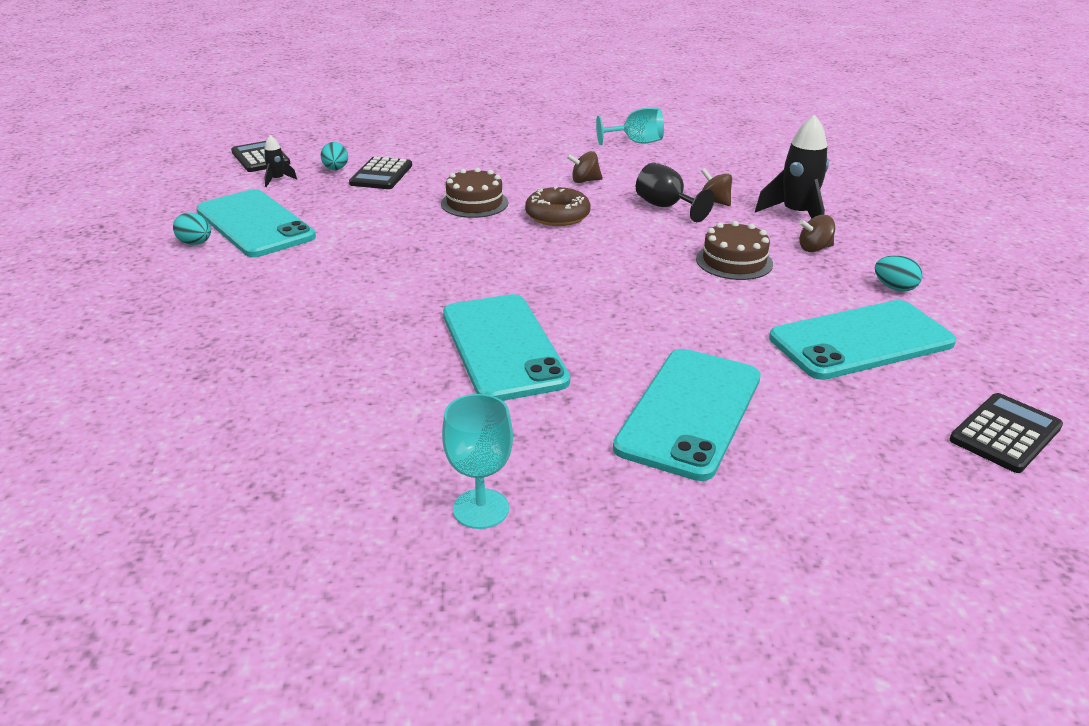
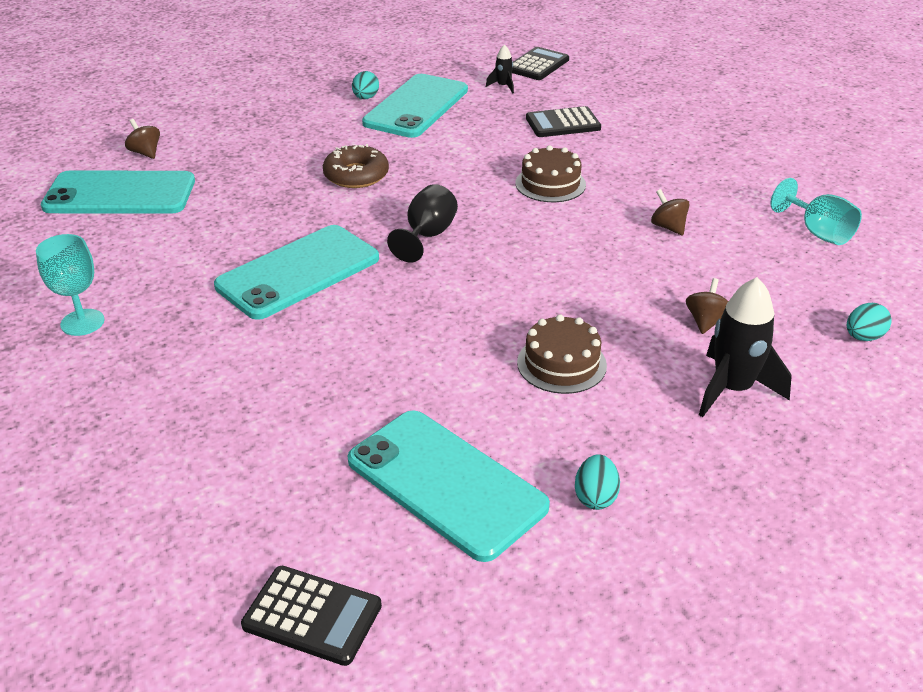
camera: 65 degrees right, 5 degrees up
turquoise egg [321,142,348,170] -> turquoise egg moved to [847,303,892,341]
brown donut [525,186,591,226] -> brown donut moved to [323,144,389,188]
turquoise phone [613,349,761,481] -> turquoise phone moved to [41,171,195,214]
black goblet [636,163,714,222] -> black goblet moved to [387,184,458,263]
brown spinning top [799,215,835,252] -> brown spinning top moved to [125,119,160,159]

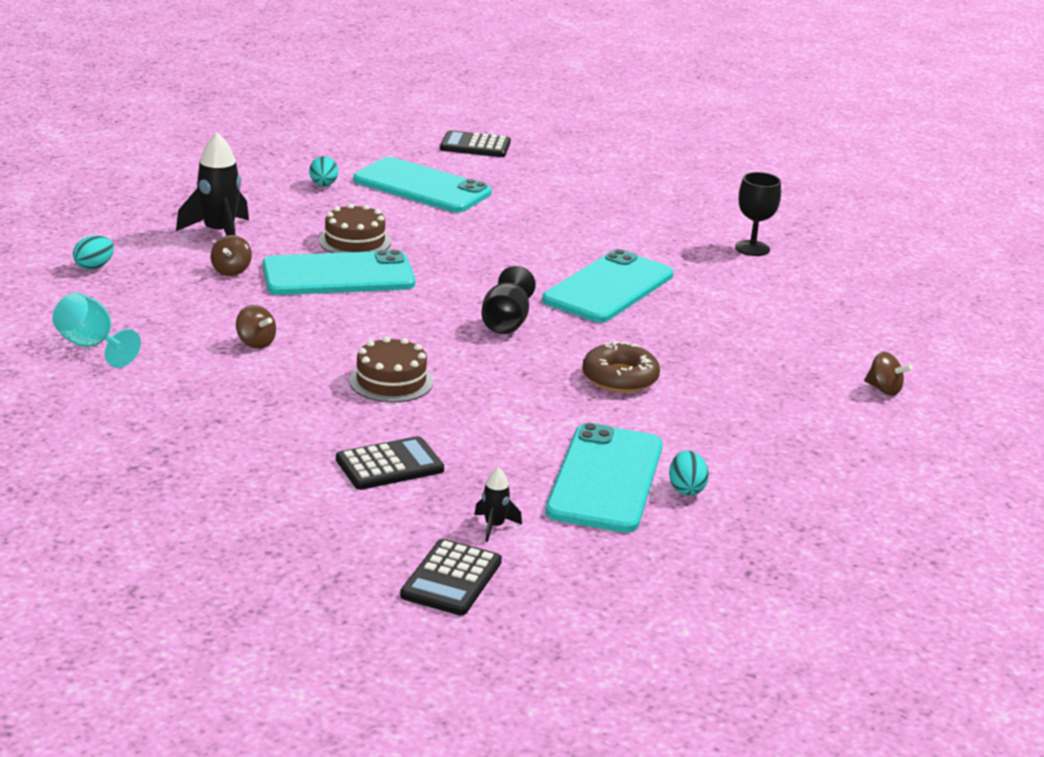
camera: 165 degrees right, 10 degrees down
turquoise goblet [36,234,104,336] -> black goblet [735,172,781,256]
turquoise phone [41,171,195,214] -> turquoise phone moved to [262,250,415,295]

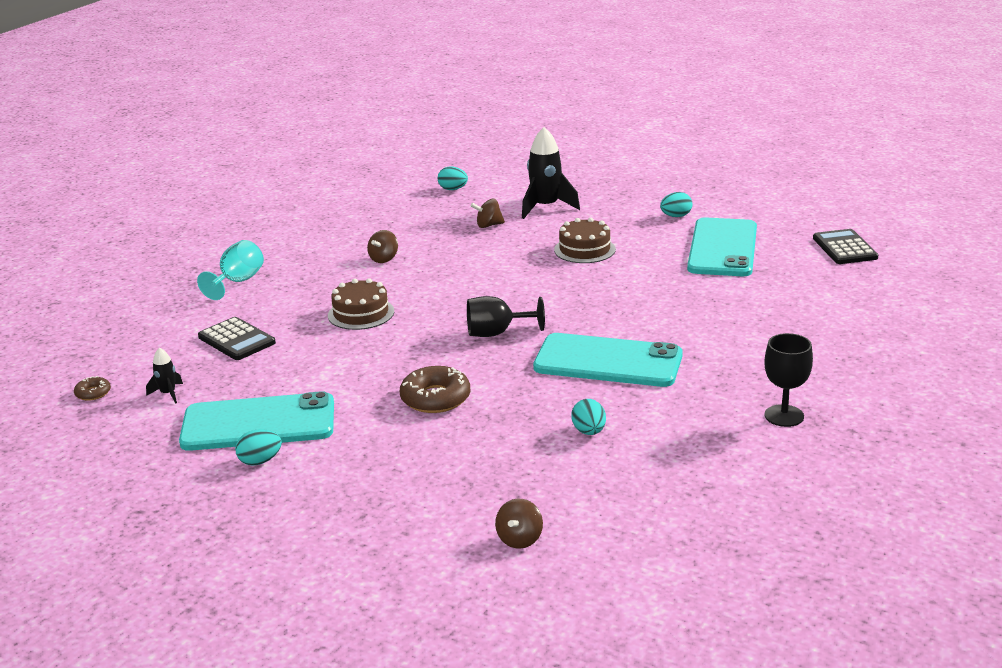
camera: 75 degrees right, 0 degrees up
turquoise goblet [52,293,141,368] -> turquoise goblet moved to [197,240,264,300]
turquoise phone [262,250,415,295] -> none
black calculator [400,539,502,615] -> brown donut [74,376,111,401]
none -> turquoise egg [571,399,606,435]

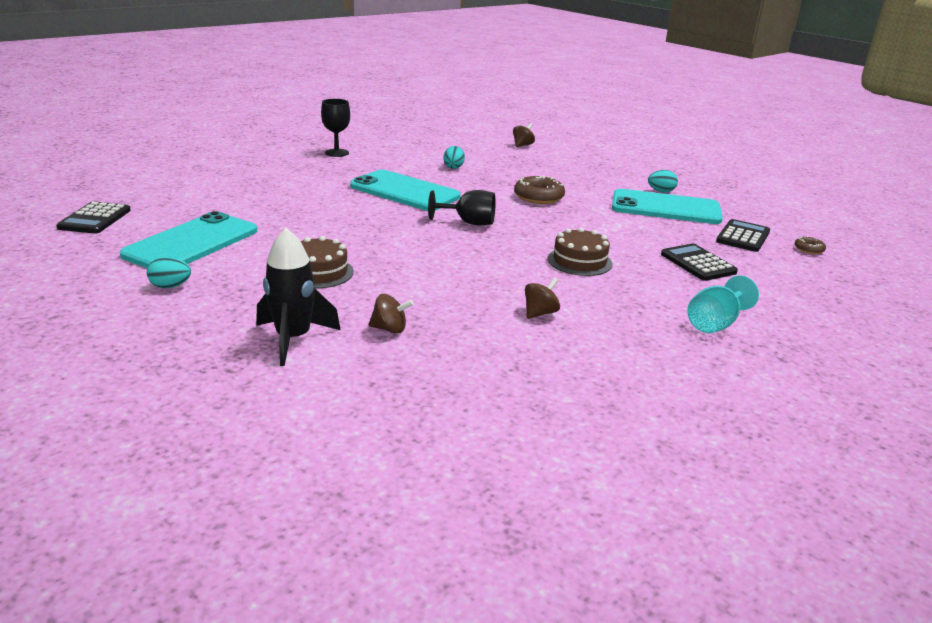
camera: 165 degrees left, 0 degrees up
black rocket [146,347,183,404] -> black calculator [716,219,770,252]
turquoise egg [438,167,468,190] -> none

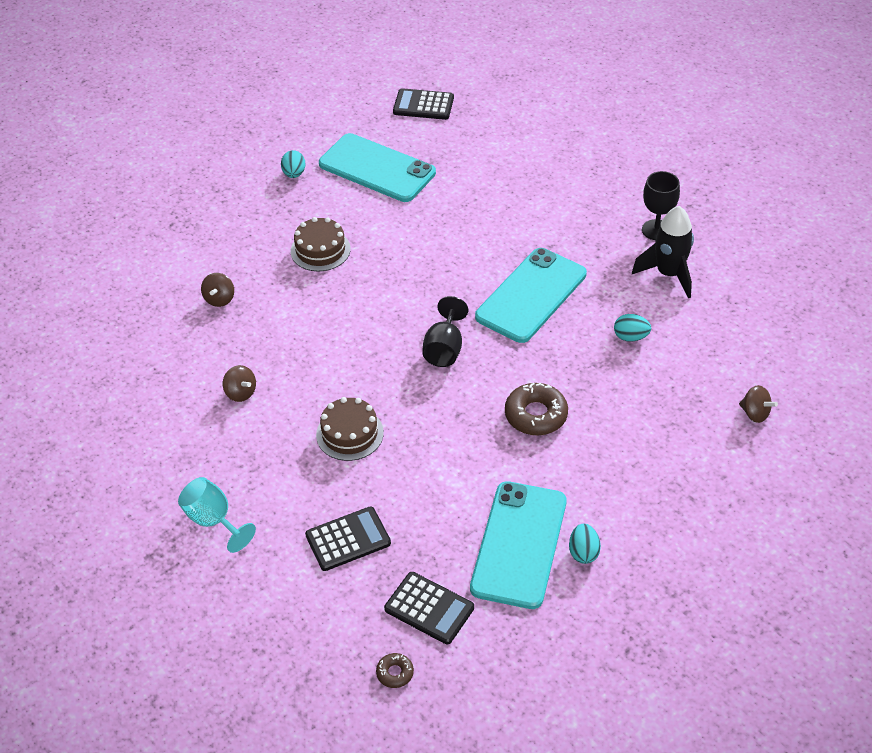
camera: 95 degrees right, 20 degrees up
black rocket [256,228,341,366] -> black rocket moved to [632,206,694,298]

